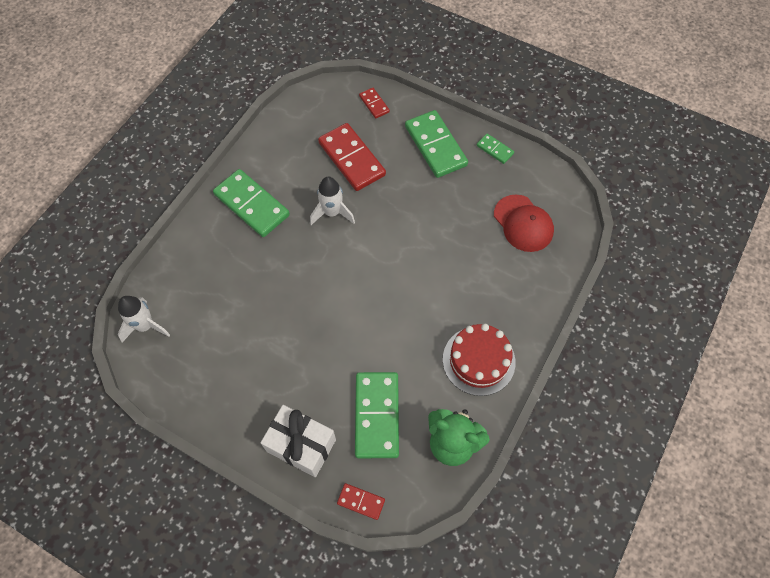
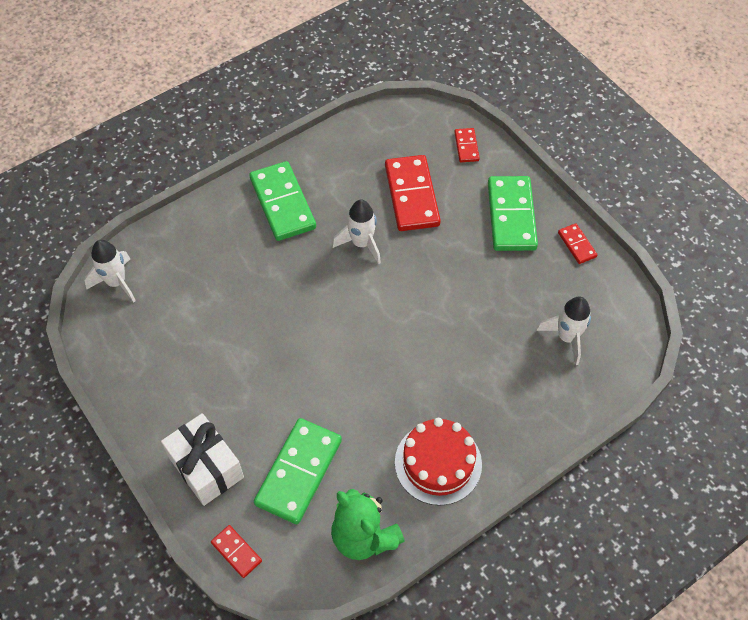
camera: 25 degrees right, 5 degrees down
green domino [477,134,514,164] -> red domino [558,223,597,264]
red cap [494,194,554,252] -> white rocket [536,296,591,365]

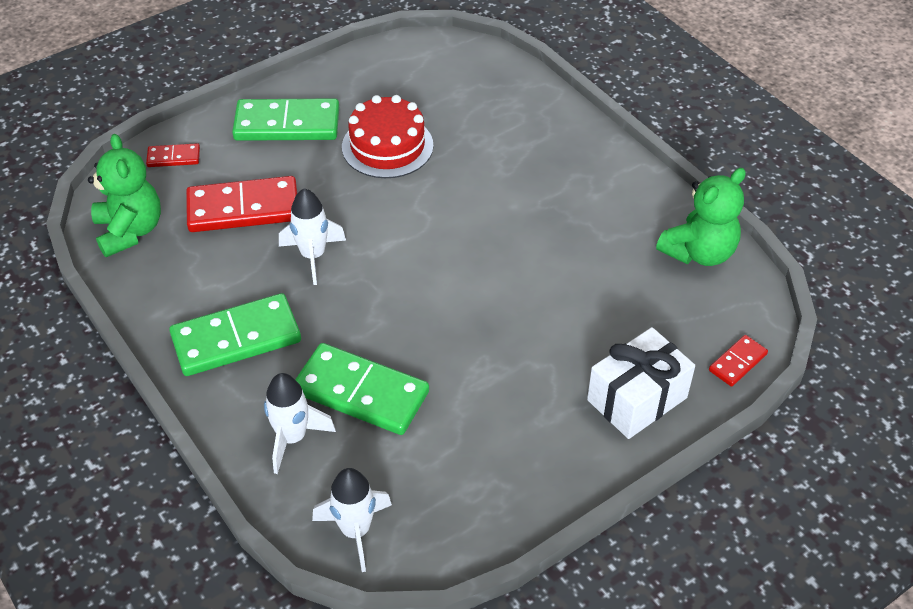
camera: 90 degrees left, 10 degrees down
green domino [254,418,342,524] -> green domino moved to [295,343,429,435]
red cake [395,418,482,506] -> red cake moved to [342,95,433,178]
white rocket [536,296,591,365] -> white rocket moved to [264,373,336,474]
red domino [558,223,597,264] -> none
none -> green teddy bear [88,134,161,257]

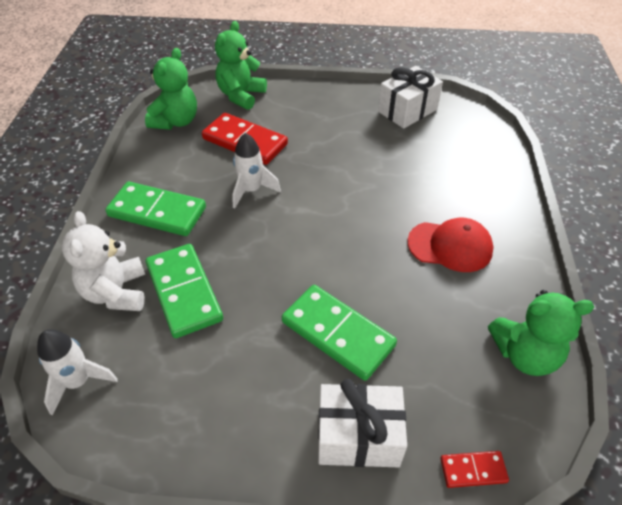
camera: 40 degrees right, 0 degrees up
red domino [146,143,200,167] -> green teddy bear [215,21,267,110]
green domino [232,99,339,141] -> green domino moved to [282,285,397,381]
white rocket [264,373,336,474] -> white teddy bear [62,211,145,311]
red cake [342,95,433,178] -> none
none -> white gift [378,66,443,129]
none -> red cap [407,218,493,272]

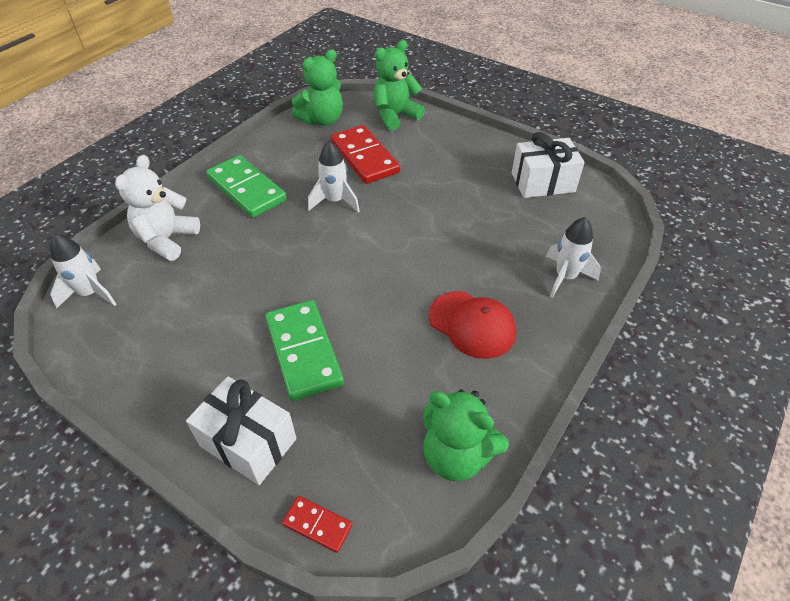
camera: 30 degrees right, 0 degrees up
green domino [146,244,223,338] -> none
none -> white rocket [546,217,601,298]

